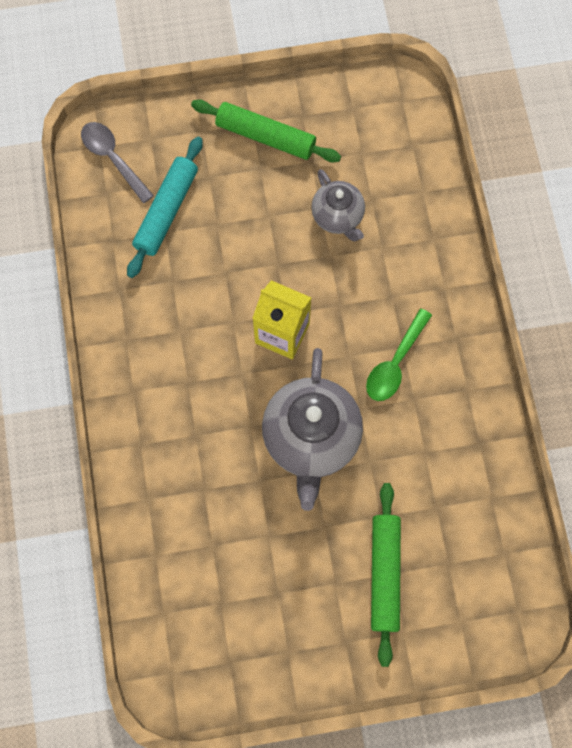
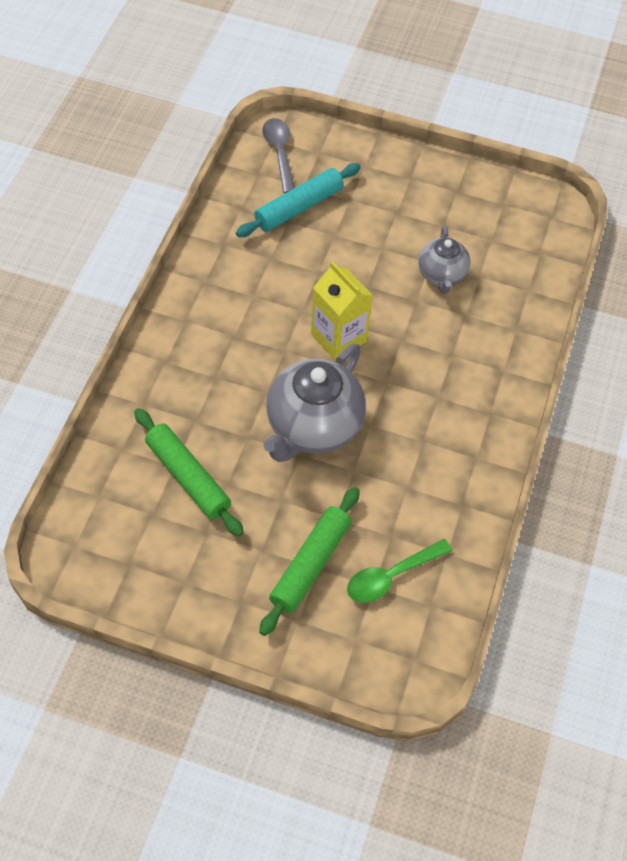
camera: 25 degrees right, 15 degrees down
green rolling pin [191,99,341,162] -> green rolling pin moved to [134,408,244,537]
green spoon [366,308,432,401] -> green spoon moved to [347,539,452,603]

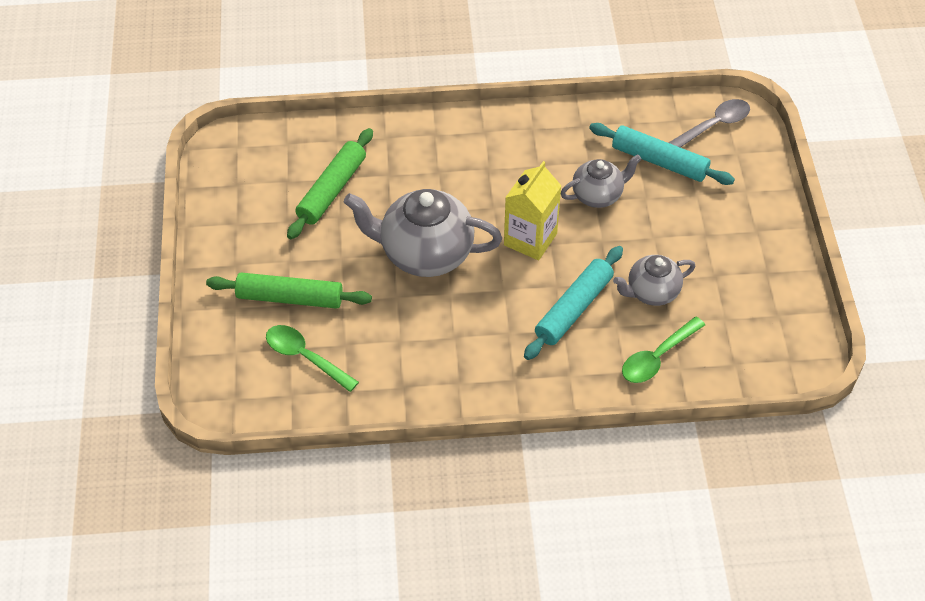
camera: 70 degrees right, 5 degrees down
none -> turquoise rolling pin [524,246,623,360]
none -> grey teapot [561,154,641,208]
none -> green spoon [622,317,705,383]

